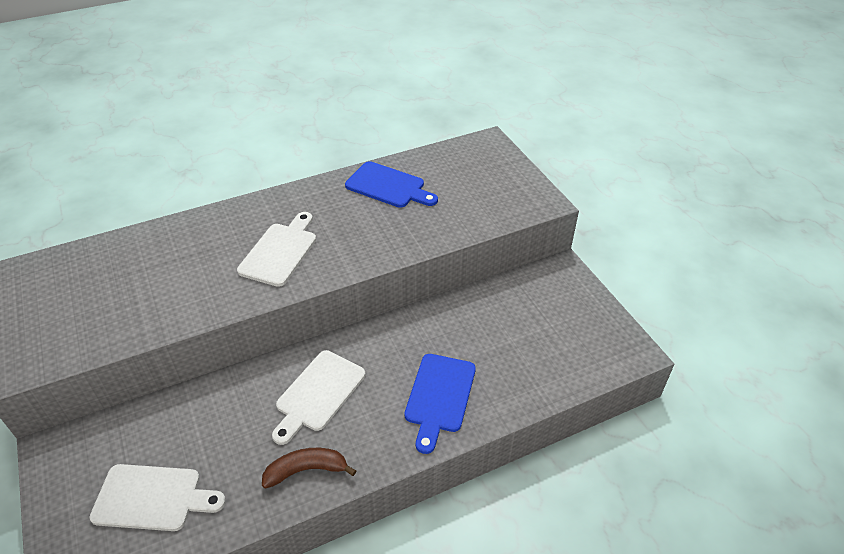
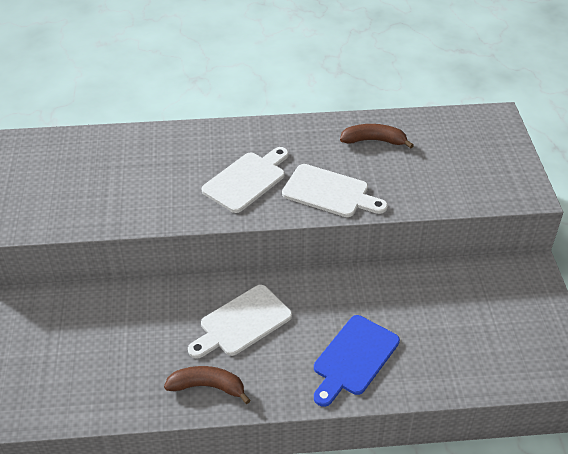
camera: 20 degrees right, 0 degrees up
white cutting board [89,464,226,531] -> white cutting board moved to [282,164,388,217]
blue cutting board [345,161,438,208] -> brown banana [340,124,414,148]

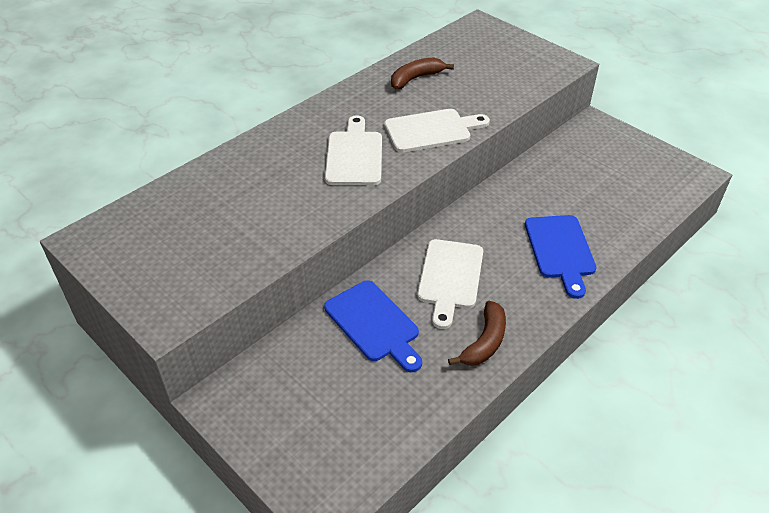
camera: 40 degrees left, 0 degrees up
brown banana [164,366,250,404] -> brown banana turned 150 degrees clockwise [448,301,506,366]
none -> blue cutting board [324,280,422,372]

